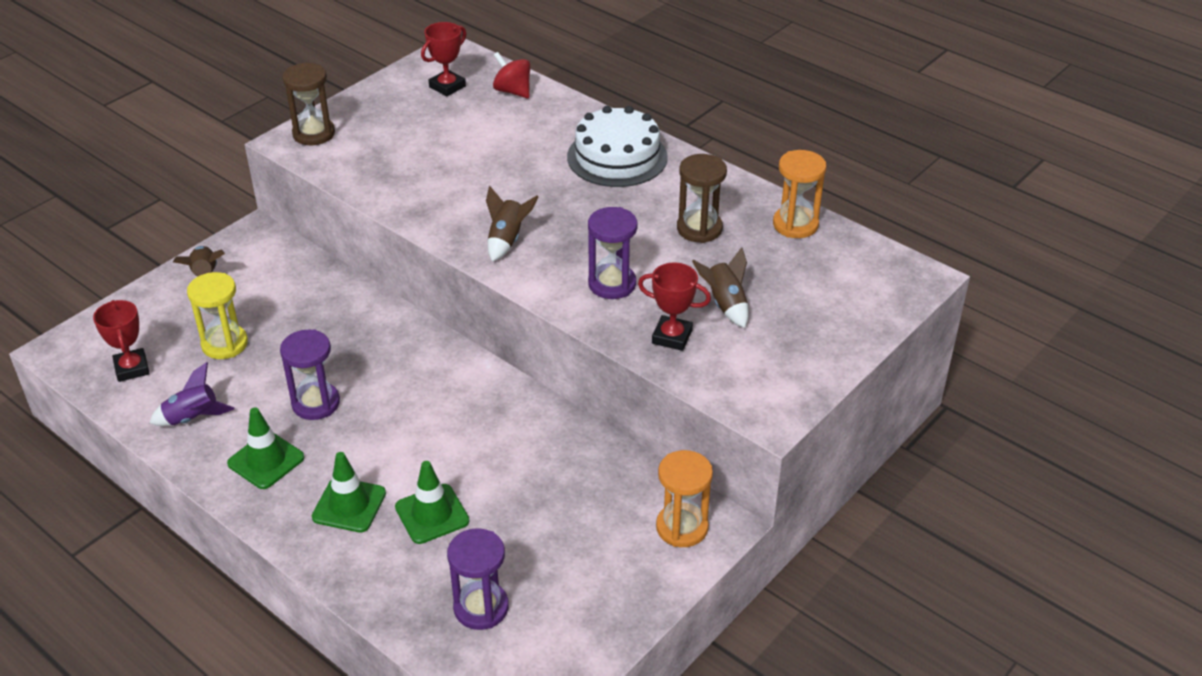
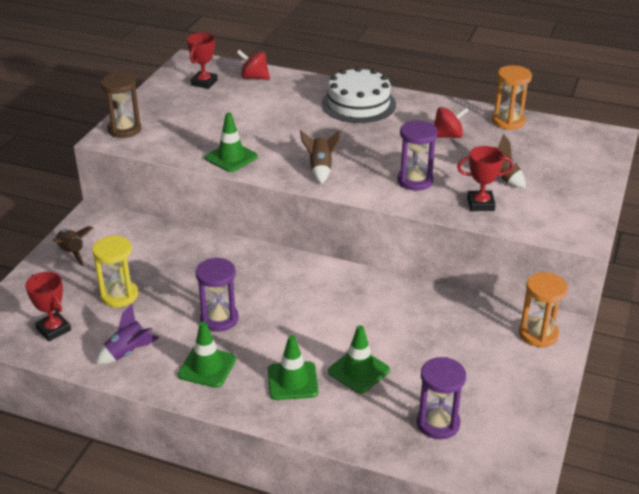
camera: 20 degrees left, 5 degrees down
brown hourglass [677,154,727,243] -> red spinning top [434,107,469,138]
none -> green traffic cone [205,113,258,172]

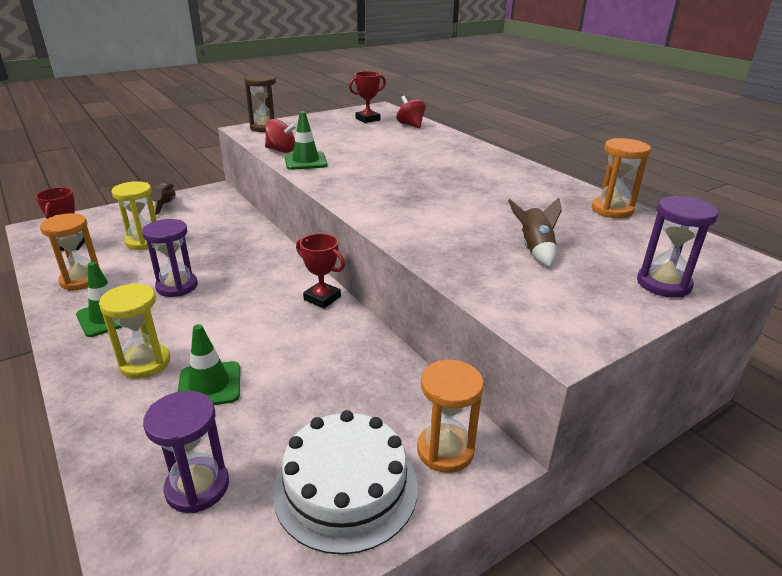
camera: 35 degrees right, 5 degrees down
purple rocket [96,304,159,364] -> orange hourglass [40,213,101,290]
green traffic cone [268,335,318,400] -> yellow hourglass [99,283,170,379]
brown rocket [300,130,340,184] -> none
white cake [322,67,396,123] -> white cake moved to [273,410,418,555]
purple hourglass [397,120,437,191] -> purple hourglass moved to [637,196,719,298]
red spinning top [434,107,469,138] -> red spinning top moved to [265,119,297,153]
red trophy [457,146,514,211] -> red trophy moved to [296,233,345,309]

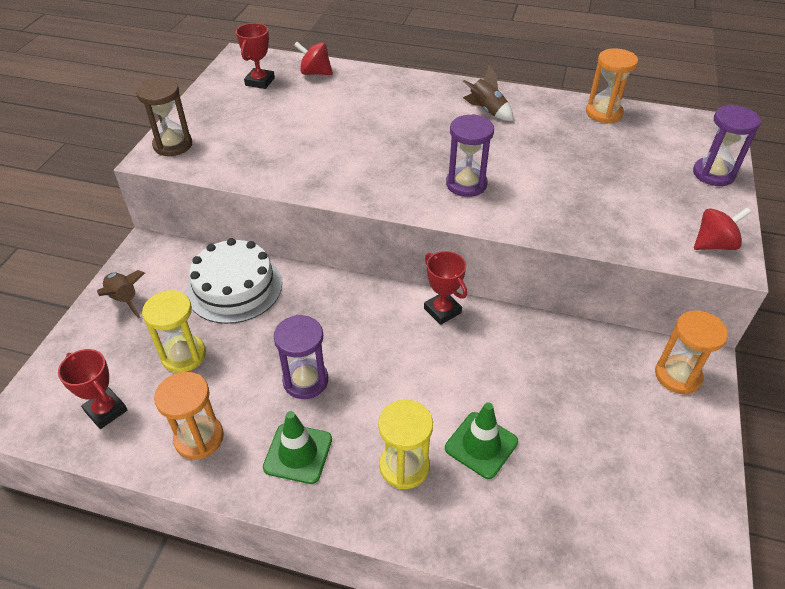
camera: 40 degrees left, 15 degrees up
purple hourglass [143,391,229,513] -> purple hourglass moved to [446,114,494,197]
red spinning top [265,119,297,153] -> red spinning top moved to [694,208,751,250]
white cake [273,410,418,555] -> white cake moved to [186,238,282,324]
green traffic cone [285,111,328,170] -> none
red trophy [296,233,345,309] -> red trophy turned 60 degrees clockwise [424,251,467,325]
brown rocket [508,197,562,267] -> brown rocket moved to [463,65,513,121]

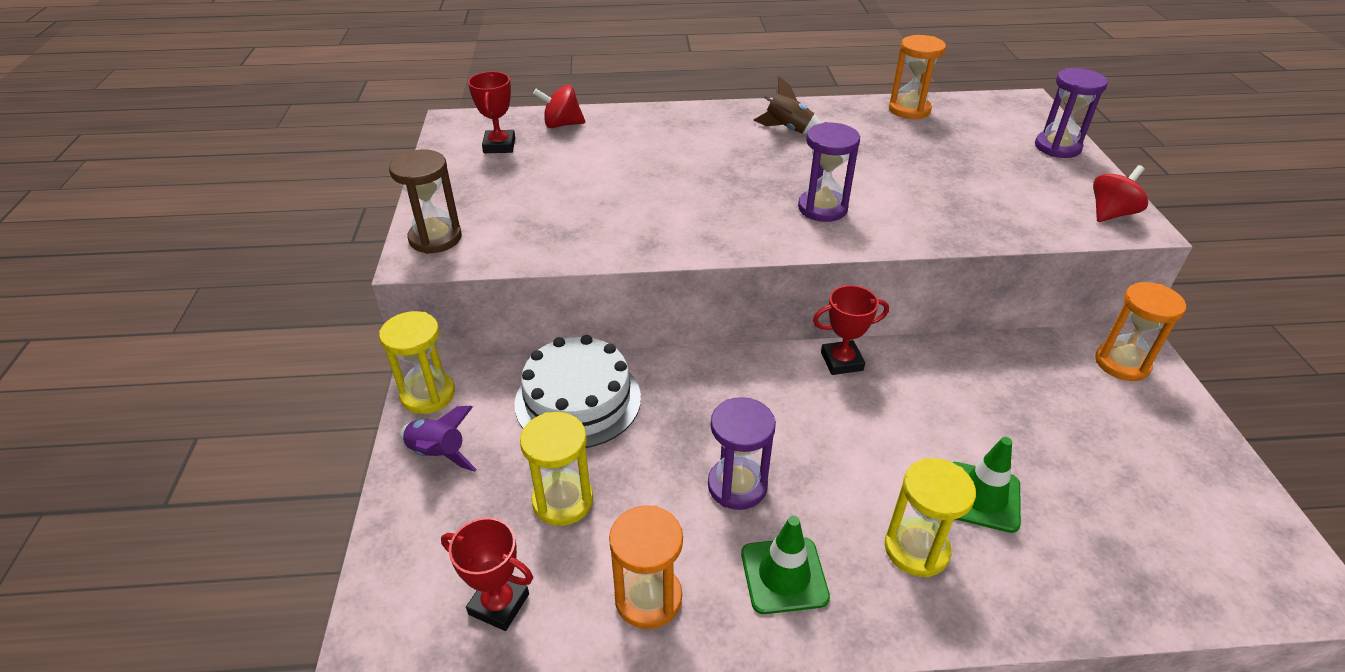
camera: 20 degrees left, 5 degrees down
brown rocket [97,270,145,318] -> purple rocket [400,406,477,472]
red trophy [424,251,467,325] -> red trophy turned 45 degrees counterclockwise [813,285,889,375]
none -> yellow hourglass [379,311,455,414]

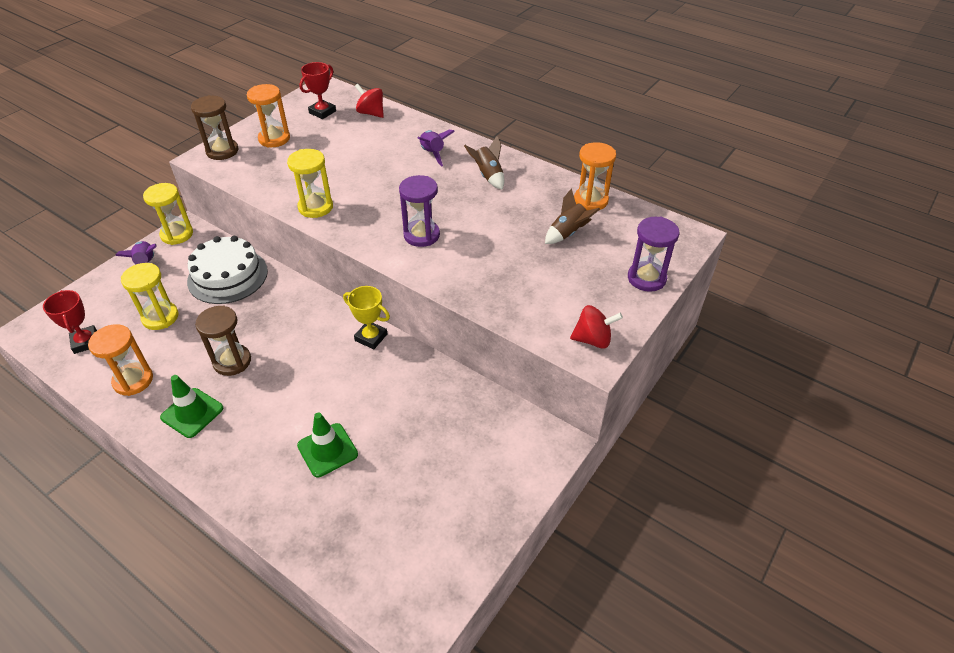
camera: 40 degrees right, 5 degrees up
purple hourglass [708,397,776,510] -> brown hourglass [195,305,251,376]
red trophy [813,285,889,375] -> yellow trophy [343,286,390,349]
yellow hourglass [885,458,976,577] -> yellow hourglass moved to [287,149,333,218]
orange hourglass [1095,282,1186,381] -> orange hourglass moved to [247,84,290,148]
none -> purple rocket [418,130,455,166]
none -> brown rocket [545,188,600,244]

